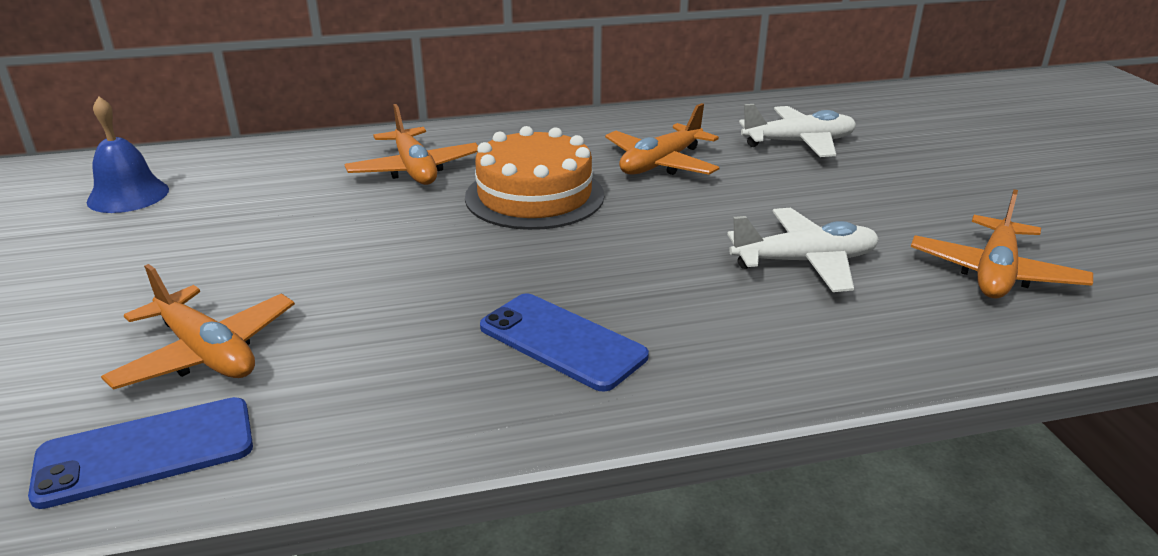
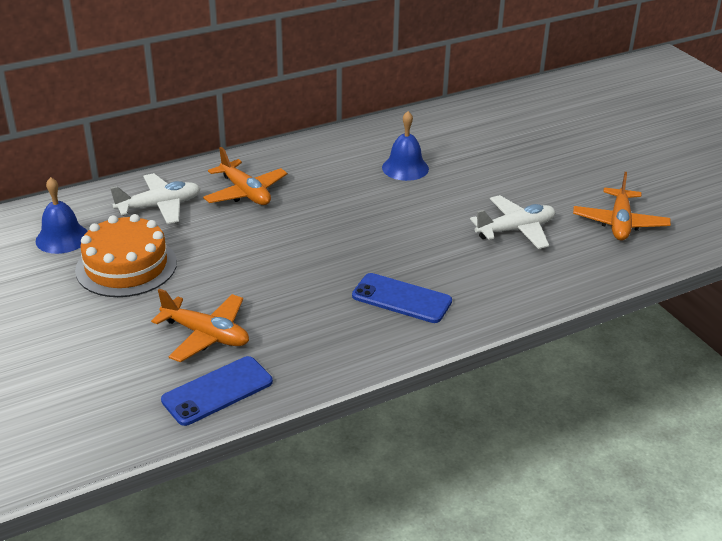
camera: 15 degrees left, 5 degrees up
orange cake [465,126,604,230] -> orange cake moved to [75,214,177,297]
orange plane [605,103,720,175] -> blue bell [382,111,429,181]
white plane [739,104,856,157] -> white plane moved to [110,173,201,224]

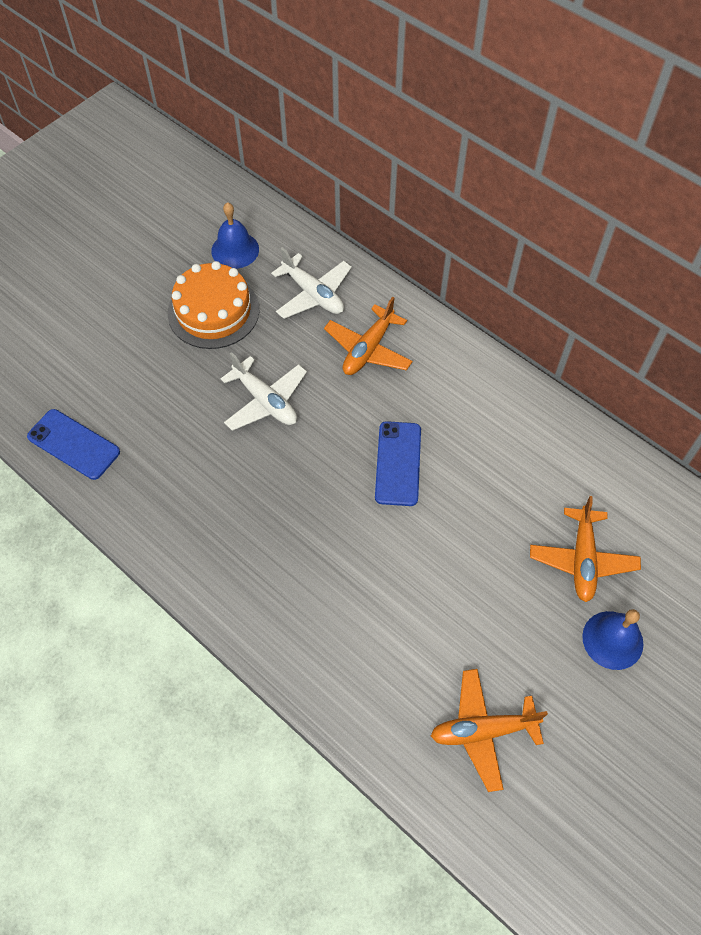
camera: 70 degrees right, 25 degrees up
orange plane [151,288,249,362] -> orange plane moved to [530,496,641,602]
blue phone [352,273,452,323] -> blue phone moved to [375,421,421,506]
blue bell [382,111,429,181] -> blue bell moved to [582,609,643,670]
white plane [470,195,555,249] -> white plane moved to [221,352,307,431]

